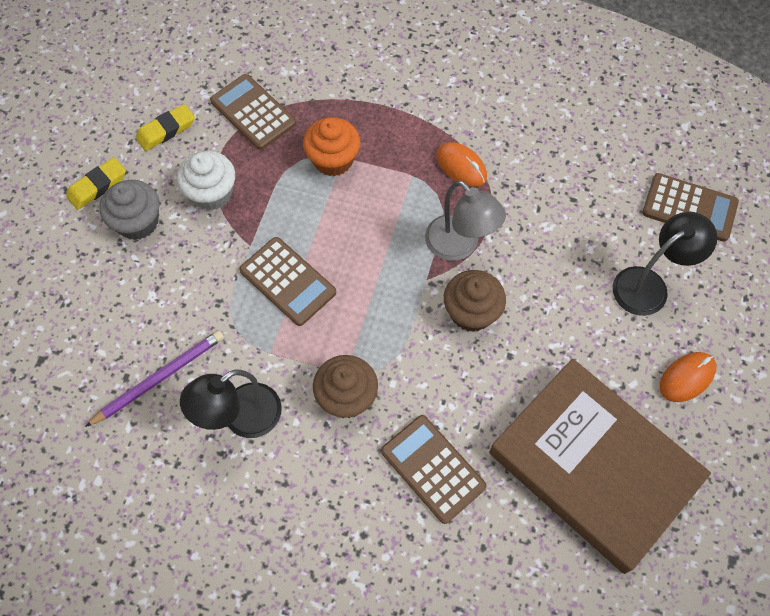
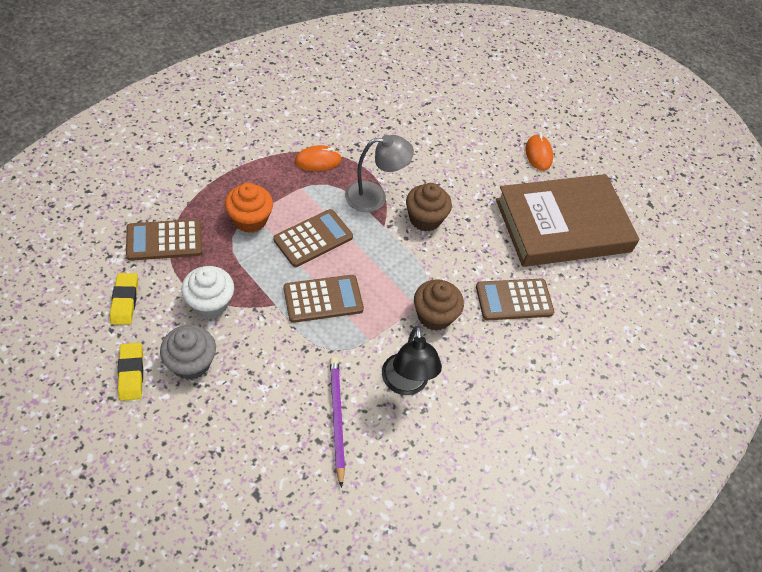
camera: 65 degrees left, 10 degrees down
black lamp [613,212,717,316] -> none
brown calculator [642,173,739,242] -> brown calculator moved to [273,209,353,267]

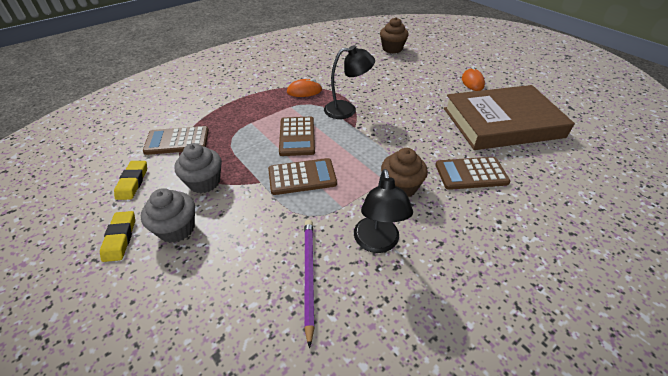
camera: 10 degrees right, 10 degrees down
white cupcake [181,266,234,318] -> grey cupcake [174,143,222,193]
orange cupcake [225,183,273,233] -> none
brown calculator [273,209,353,267] -> brown calculator turned 120 degrees clockwise [279,117,315,156]
grey lamp [345,135,414,212] -> black lamp [324,45,375,119]
brown cupcake [406,183,452,232] -> brown cupcake moved to [380,17,409,53]

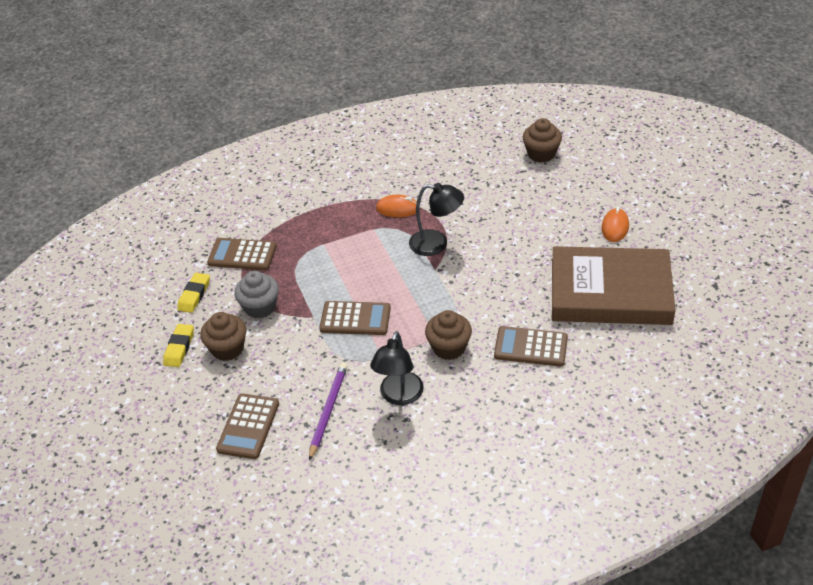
camera: 20 degrees right, 0 degrees up
grey cupcake [141,188,195,243] -> brown cupcake [200,312,246,361]
brown calculator [279,117,315,156] -> brown calculator moved to [216,393,279,459]

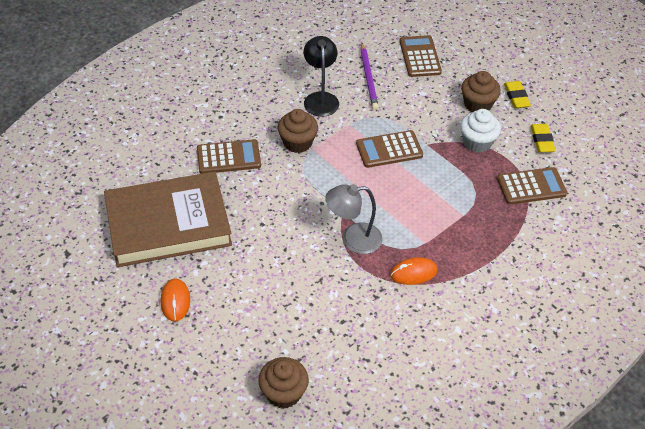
camera: 155 degrees right, 5 degrees up
grey cupcake [234,271,279,319] -> white cupcake [460,109,501,153]
black lamp [409,183,464,256] -> grey lamp [325,184,382,254]

